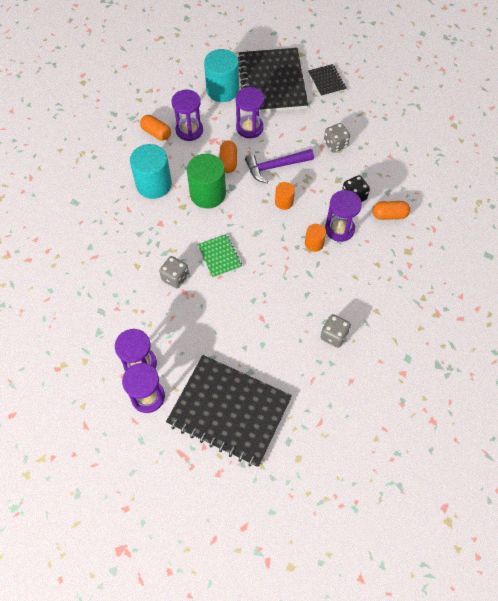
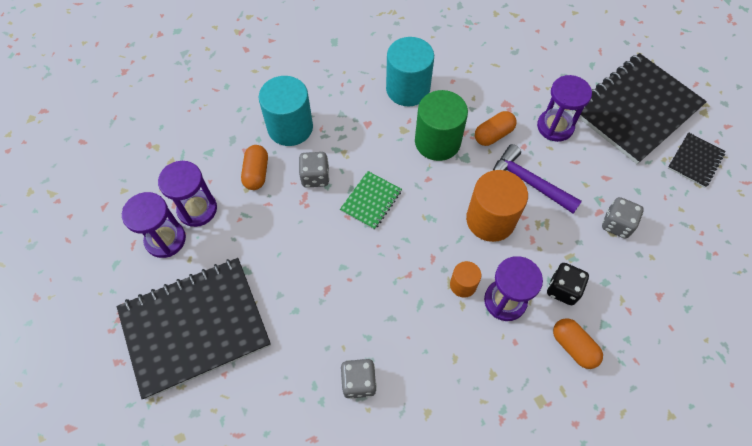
camera: 55 degrees right, 0 degrees up
orange capsule [140,115,171,140] -> orange capsule moved to [241,145,268,190]
black notebook [166,355,292,467] -> black notebook turned 75 degrees clockwise [117,258,271,400]
purple hourglass [171,90,203,141] -> none
turquoise cylinder [204,49,239,102] -> turquoise cylinder moved to [259,76,313,146]
orange cylinder [275,182,295,210] -> orange cylinder [466,170,528,242], size x1.94

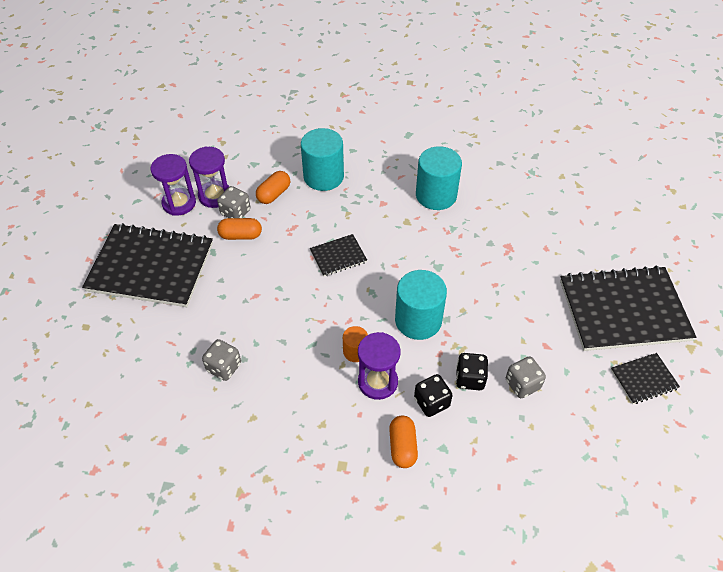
camera: 35 degrees right, 10 degrees down
grey dice [299,152,330,188] -> grey dice moved to [217,186,250,218]
green notebook [340,171,402,230] -> black notebook [310,234,367,277]
green cylinder [415,90,468,161] -> none
orange cylinder [466,170,528,242] -> turquoise cylinder [395,270,447,340]
orange capsule [475,111,517,146] -> orange capsule moved to [217,218,262,240]
purple hammer [493,144,582,213] -> none
purple hourglass [537,75,592,142] -> none
none -> black dice [456,353,488,390]

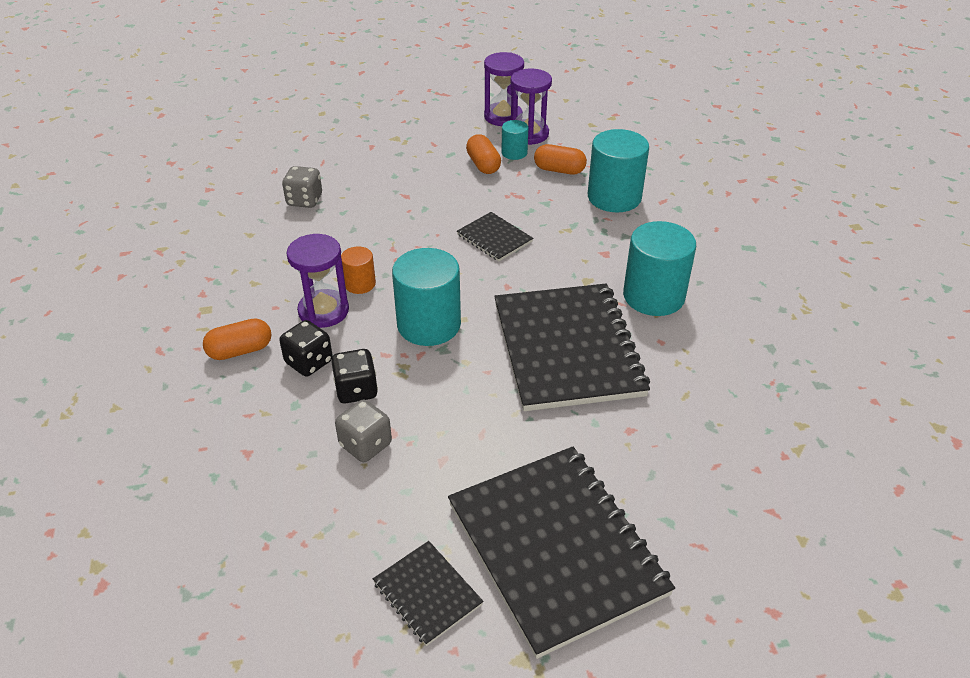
camera: 70 degrees right, 10 degrees down
black notebook [82,223,213,307] -> black notebook moved to [494,283,650,411]
grey dice [217,186,250,218] -> turquoise cylinder [501,120,528,160]

